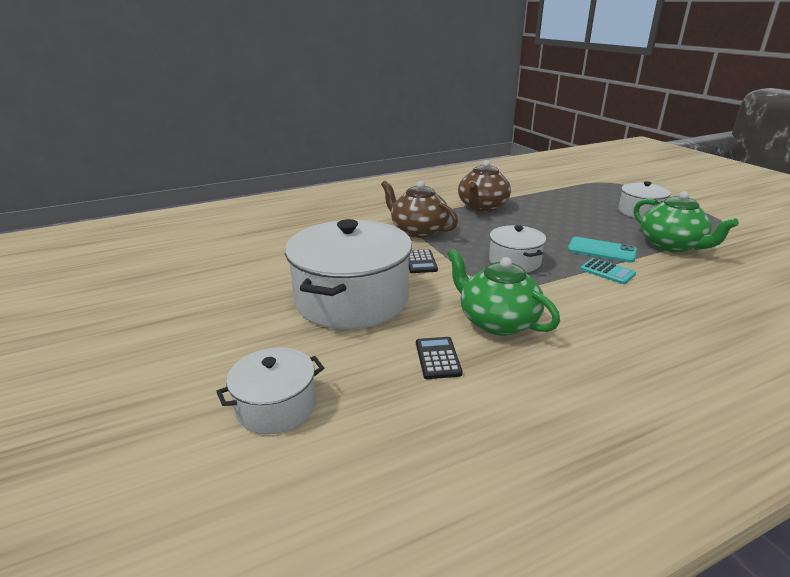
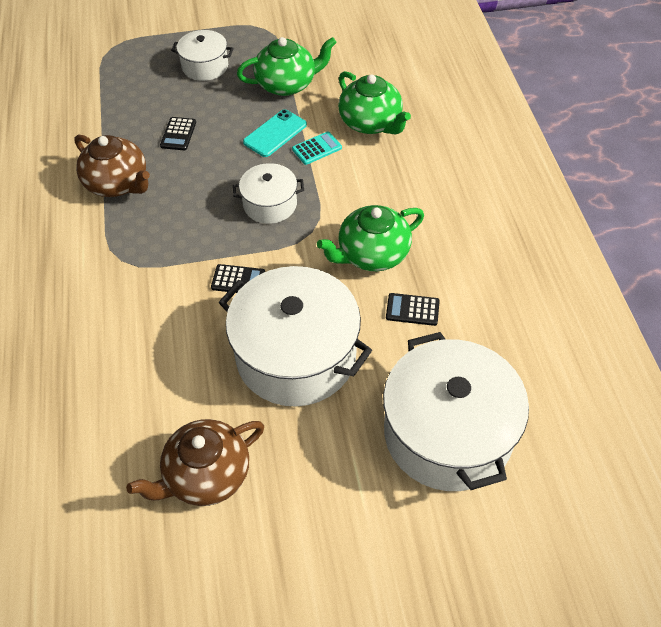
camera: 75 degrees left, 25 degrees up
white pot [216,347,324,434] -> white pot [383,332,529,491], size x1.94
brown teapot [381,180,458,238] -> brown teapot moved to [126,419,264,506]
none -> black calculator [160,117,196,150]
none -> green teapot [338,71,411,134]

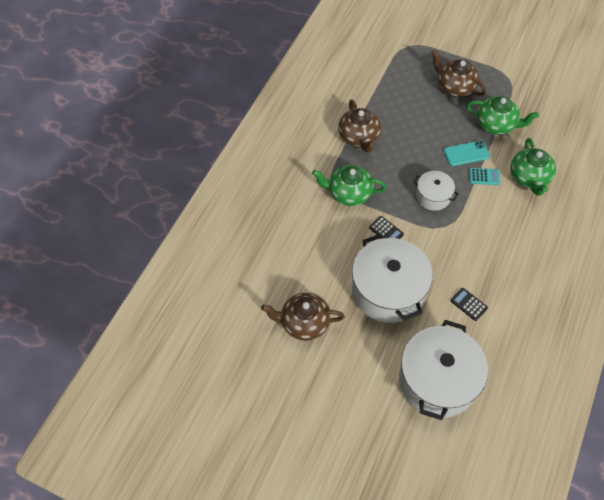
camera: 35 degrees right, 5 degrees up
black calculator [160,117,196,150] -> none
white pot [171,30,234,81] -> brown teapot [431,49,486,97]
green teapot [317,205,424,271] -> green teapot moved to [312,165,386,206]

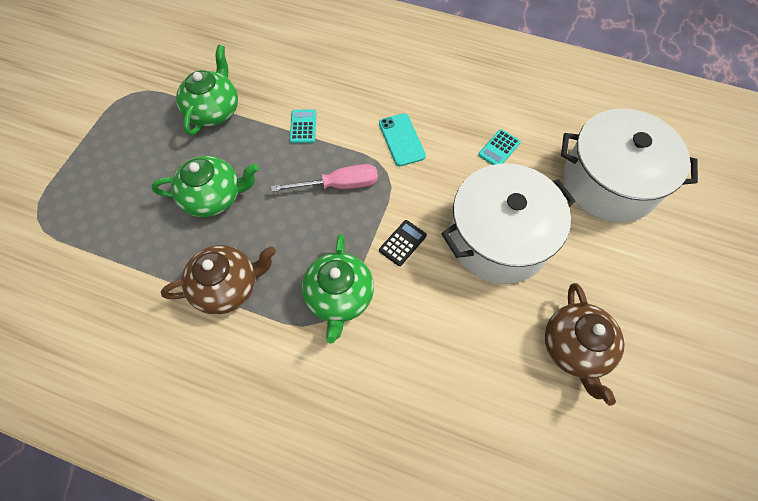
camera: 95 degrees left, 5 degrees up
white pot [413,171,459,211] -> pink screwdriver [271,164,378,192]
brown teapot [431,49,486,97] -> none
turquoise phone [444,141,490,166] -> turquoise phone moved to [379,113,426,166]
black calculator [450,288,488,321] -> turquoise calculator [478,129,521,165]
green teapot [510,138,556,196] -> green teapot moved to [151,156,259,217]

